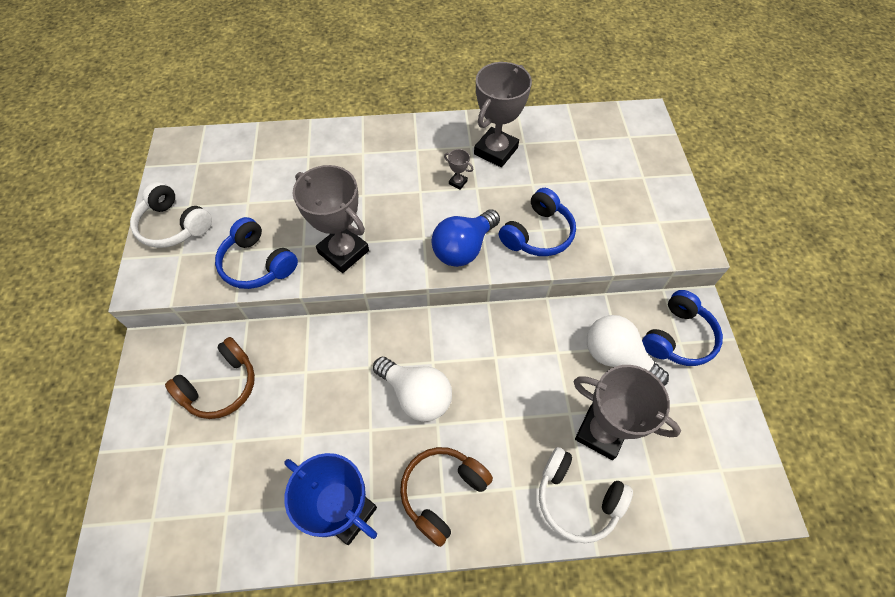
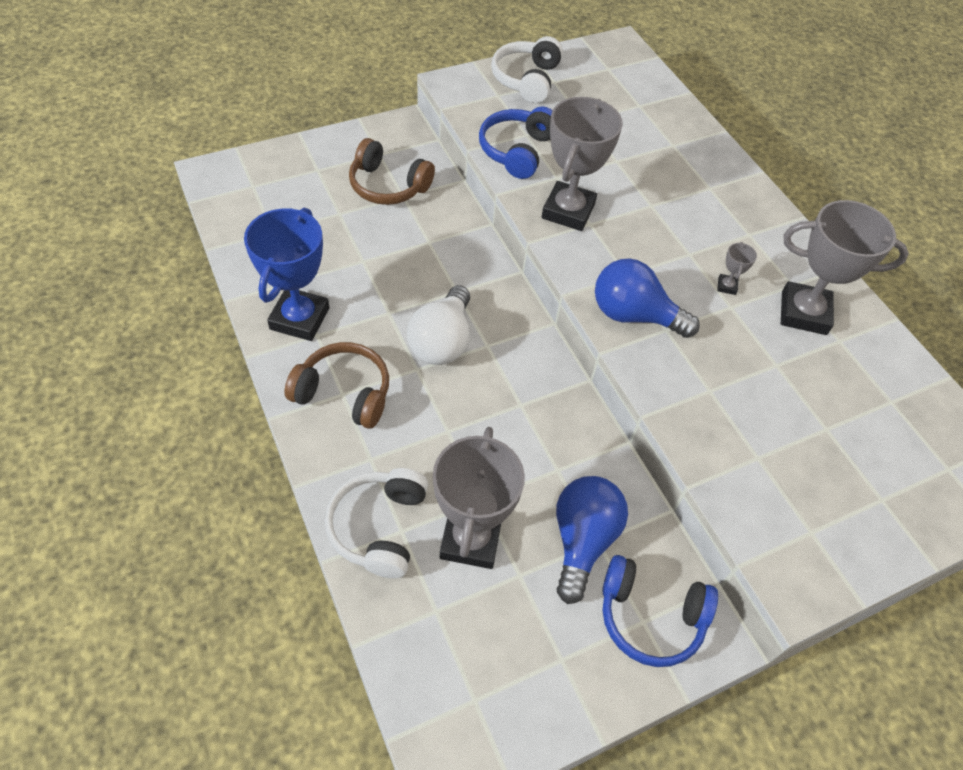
camera: 65 degrees right, 5 degrees down
blue headphones [499,188,576,256] -> none
white light bulb [587,315,669,386] -> blue light bulb [556,476,628,604]

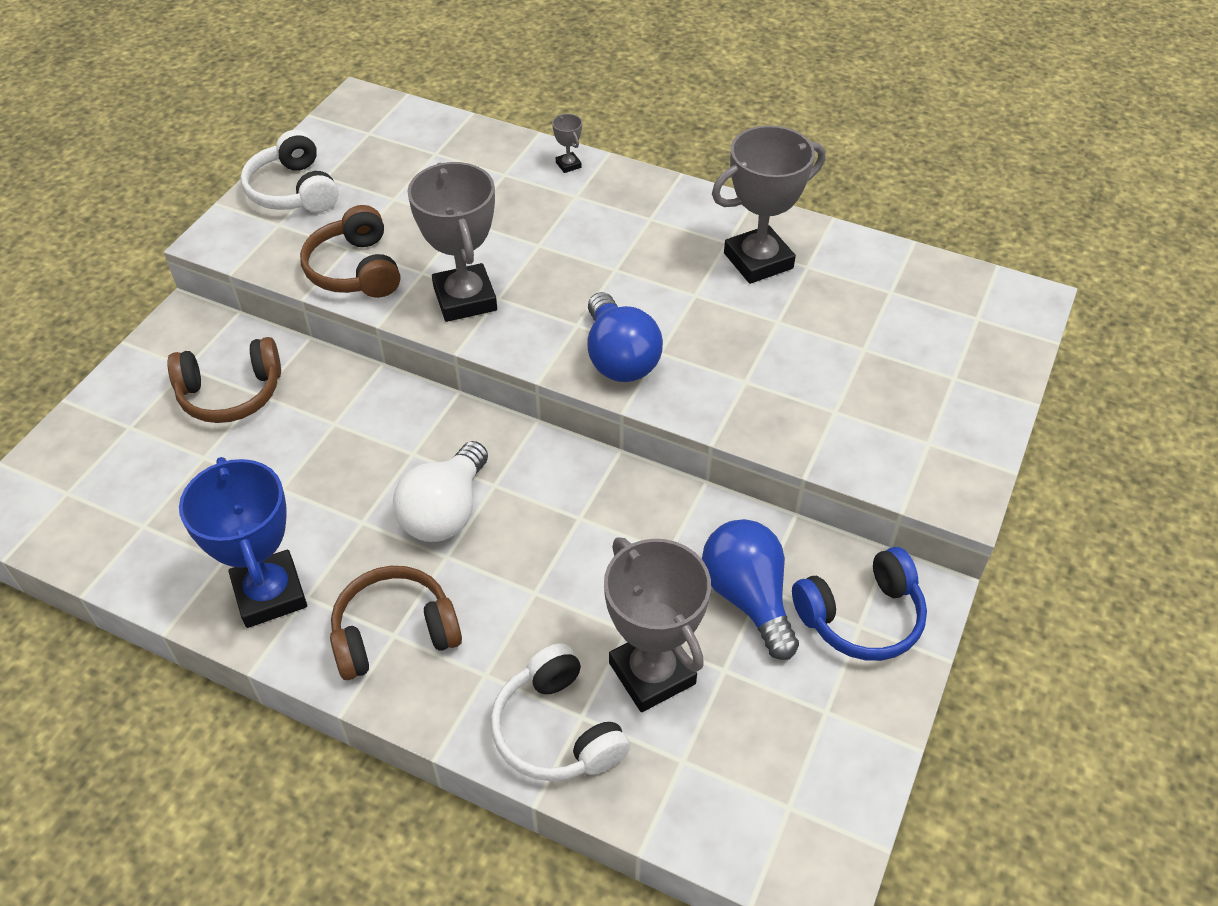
camera: 35 degrees left, 5 degrees down
white light bulb [407,285,470,365] -> white light bulb turned 45 degrees clockwise [393,441,488,542]
blue headphones [479,107,553,179] -> brown headphones [300,205,400,298]
blue light bulb [595,258,700,338] -> blue light bulb turned 90 degrees counterclockwise [587,292,663,382]
grey trophy [717,242,757,295] -> grey trophy moved to [552,114,582,173]

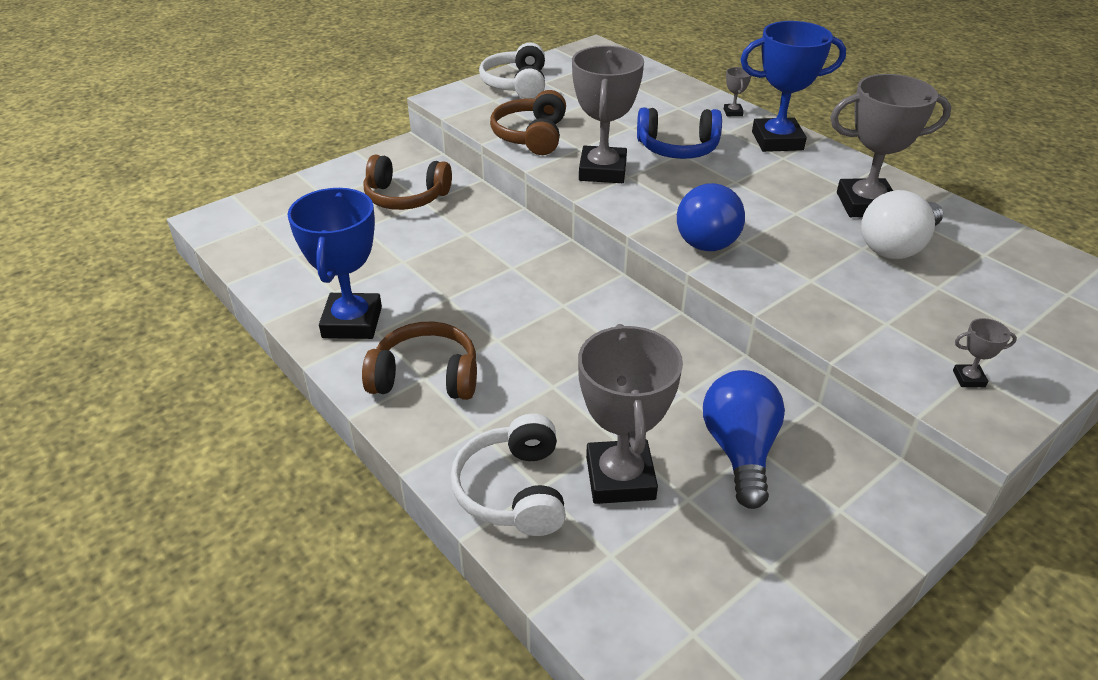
camera: 25 degrees right, 10 degrees down
white light bulb [393,441,488,542] -> white light bulb moved to [861,190,943,259]
blue headphones [792,547,927,661] -> blue headphones moved to [637,108,722,159]
none -> blue trophy [740,21,846,152]
none -> grey trophy [953,318,1017,387]

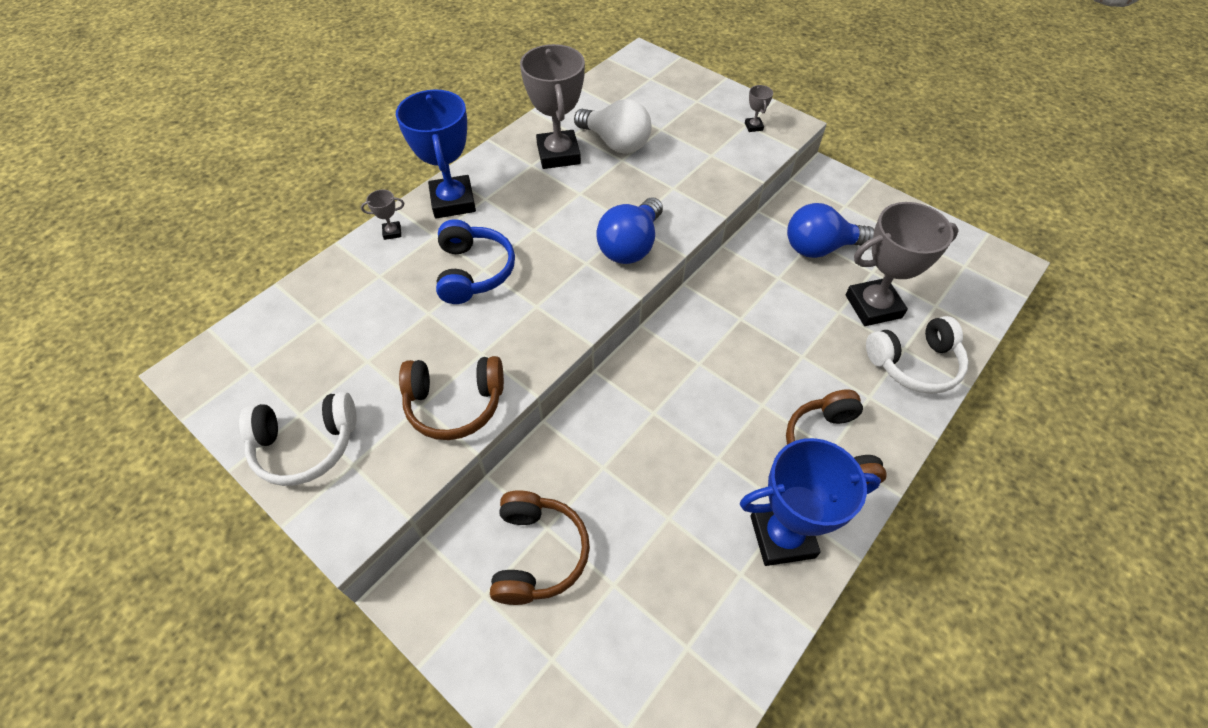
camera: 100 degrees left, 15 degrees up
grey trophy [572,46,644,183] -> none
blue light bulb [677,183,745,251] -> blue light bulb turned 120 degrees clockwise [596,197,663,264]

